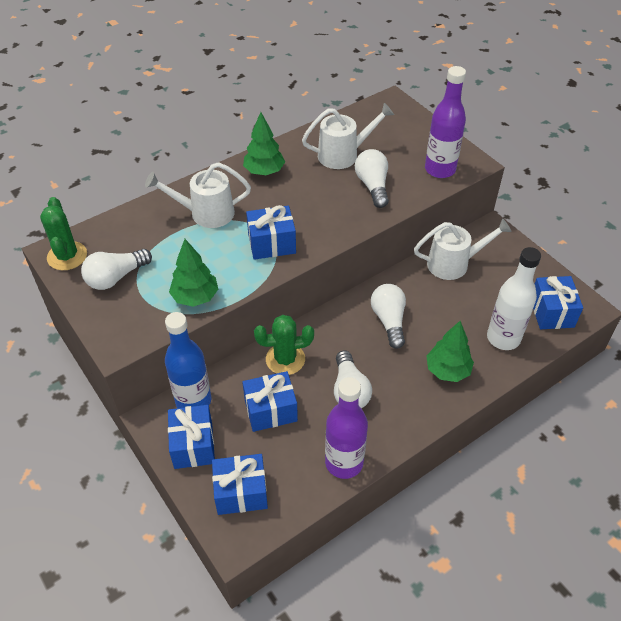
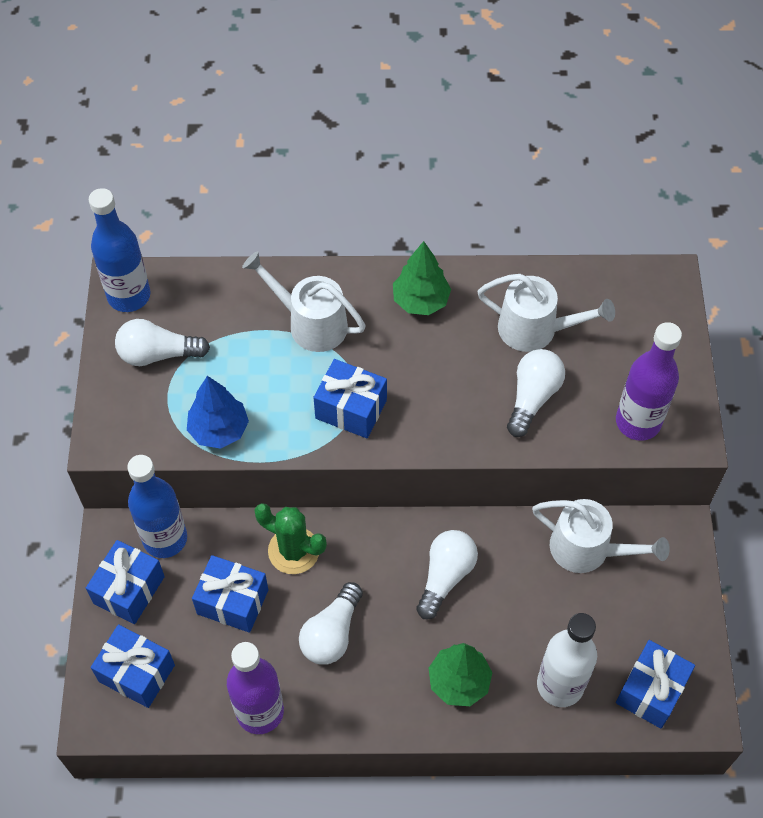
camera: 35 degrees right, 10 degrees up
green cactus [40,197,87,270] -> blue bottle [89,188,151,312]
green tree [169,239,218,307] -> blue tree [187,376,249,449]

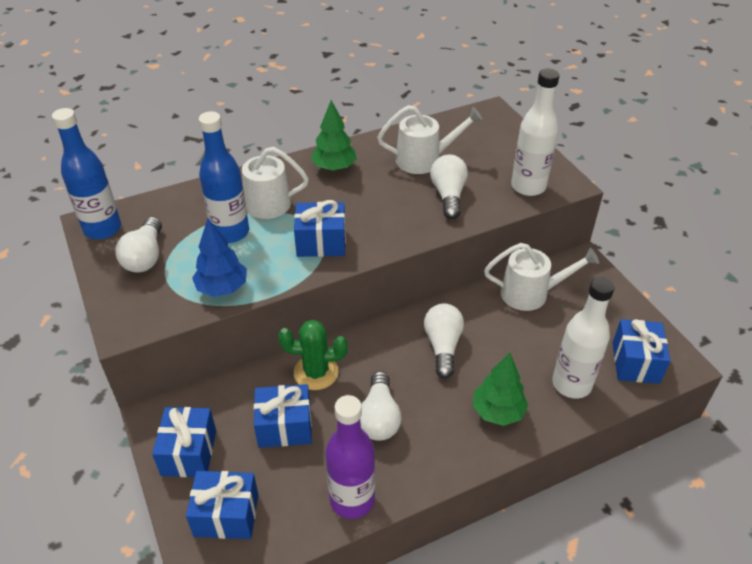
camera: 25 degrees left, 15 degrees down
white light bulb [115,319,210,366] -> white light bulb turned 60 degrees counterclockwise [115,217,162,273]
blue bottle [127,455,187,558] -> blue bottle moved to [199,111,249,243]
purple bottle [616,322,682,441] -> white bottle [511,69,560,196]

